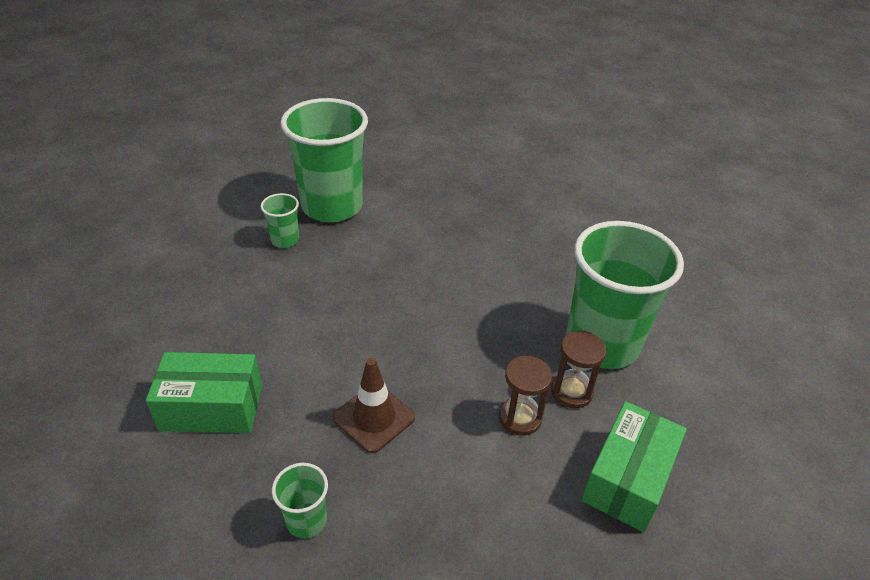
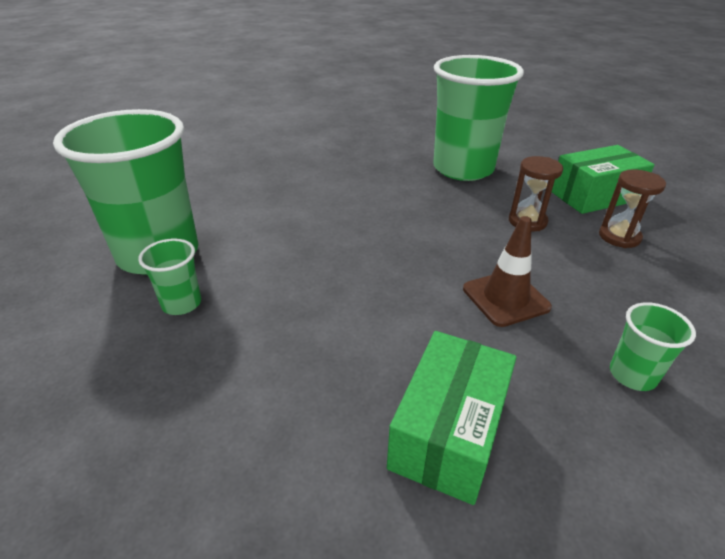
camera: 65 degrees left, 5 degrees down
brown hourglass [551,331,606,408] -> brown hourglass moved to [599,169,666,248]
green box [582,401,687,532] -> green box turned 75 degrees counterclockwise [552,145,655,214]

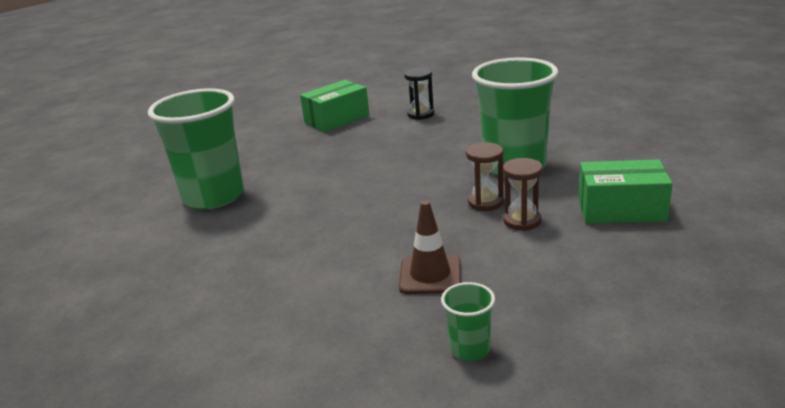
camera: 30 degrees right, 10 degrees down
green cup [138,238,201,315] -> none
green box [387,331,516,505] -> green box moved to [300,80,369,132]
brown hourglass [599,169,666,248] -> brown hourglass moved to [466,142,504,211]
none -> black hourglass [404,68,434,120]

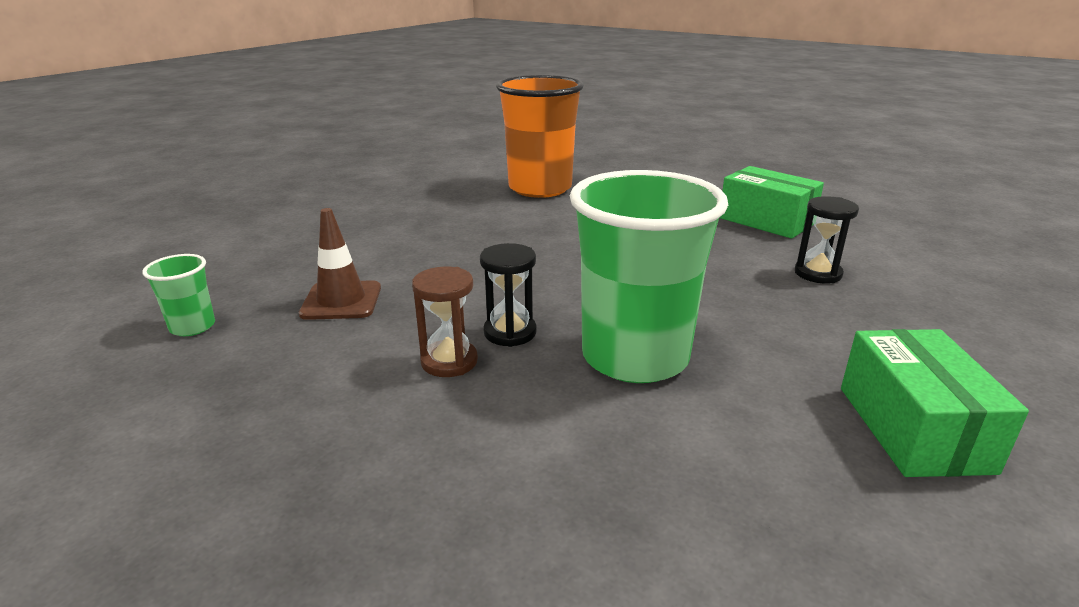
camera: 80 degrees right, 0 degrees up
green cup [148,88,244,210] -> orange cup [496,75,584,198]
brown hourglass [466,142,504,211] -> black hourglass [480,243,537,347]
green box [578,159,673,223] -> green box moved to [841,329,1029,477]

